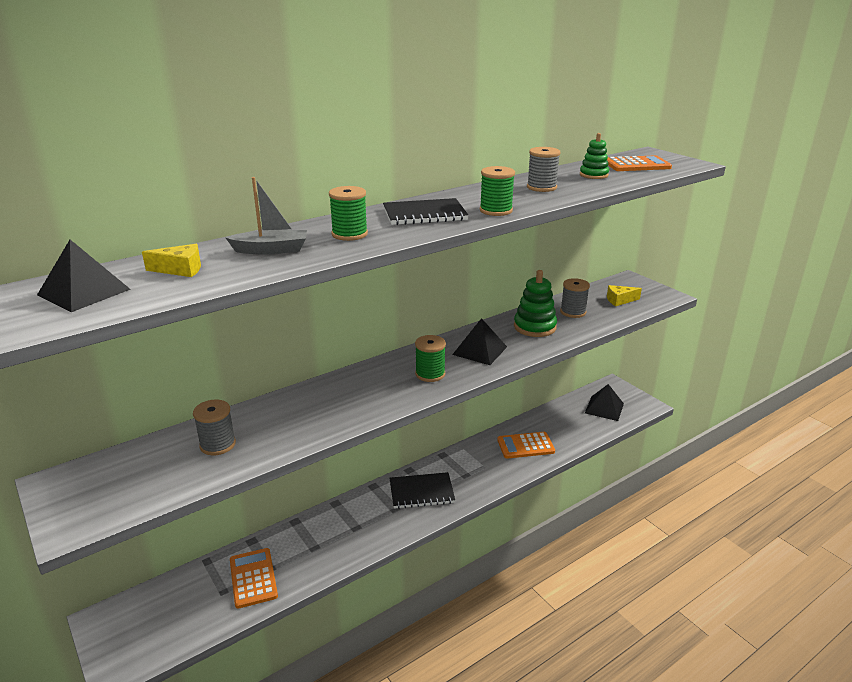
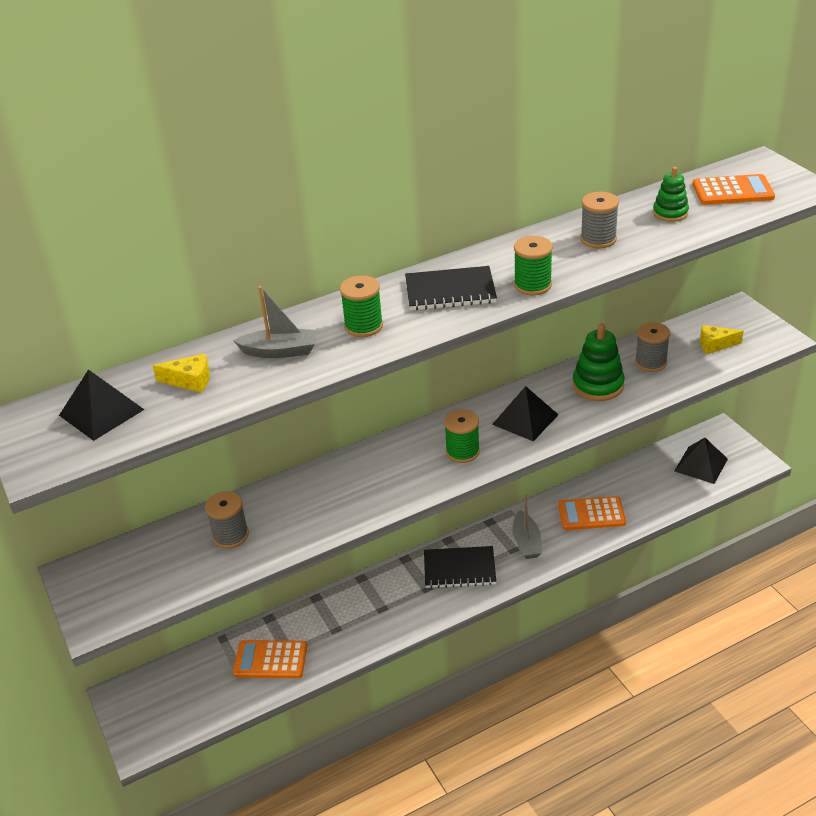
camera: 10 degrees right, 10 degrees up
orange calculator [230,548,278,609] -> orange calculator turned 75 degrees counterclockwise [233,640,307,678]
none -> grey boat [513,494,542,559]

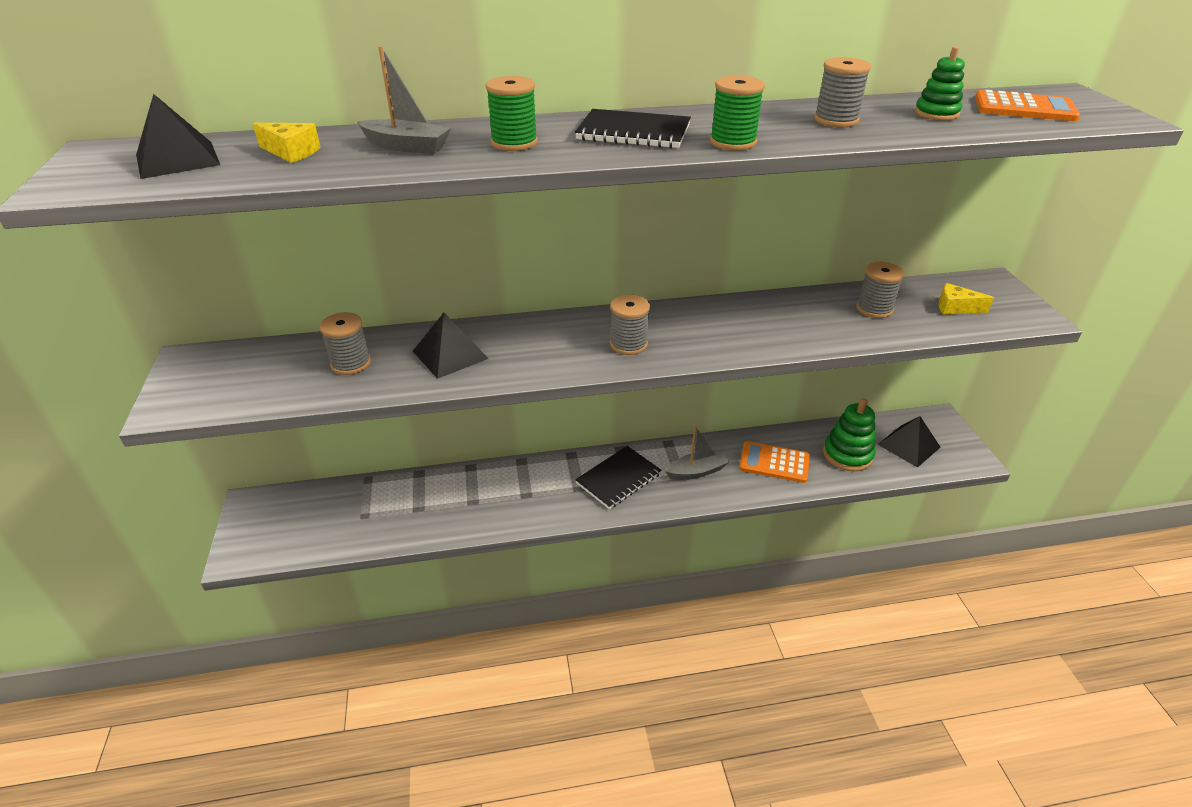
camera: 15 degrees right, 0 degrees up
orange calculator [233,640,307,678] -> none
black notebook [424,546,496,589] -> black notebook turned 60 degrees counterclockwise [575,446,662,509]
green spool [444,409,480,463] -> grey spool [610,295,650,355]
black pyramid [492,386,558,442] -> black pyramid moved to [413,313,489,379]
grey boat [513,494,542,559] -> grey boat turned 120 degrees counterclockwise [665,426,729,480]
green stacking toy [573,324,625,401] -> green stacking toy moved to [823,399,875,471]

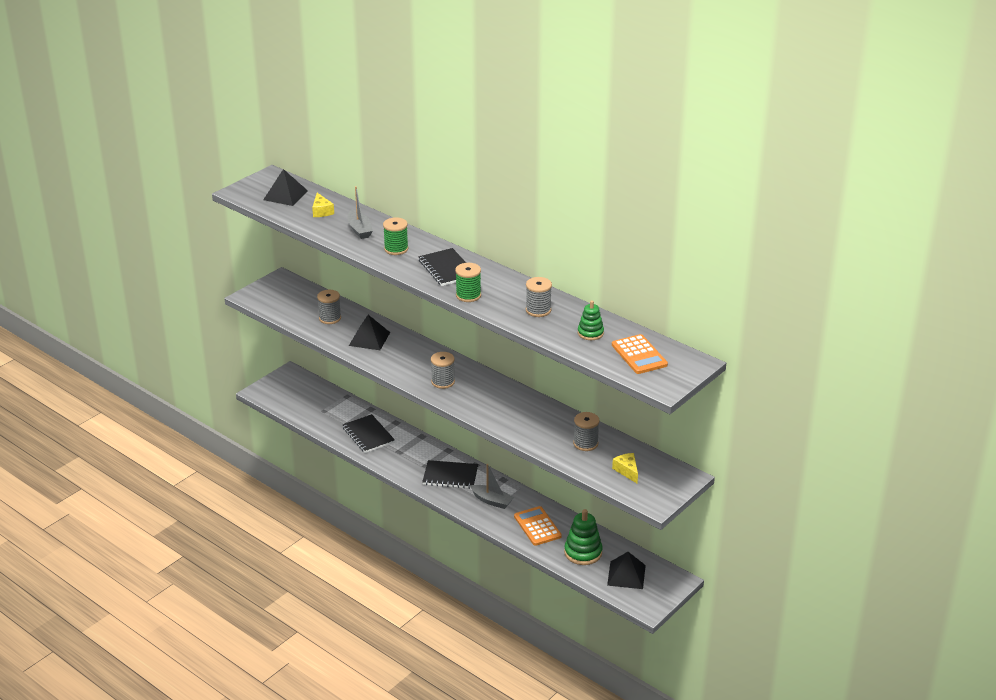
camera: 50 degrees right, 5 degrees down
none -> black notebook [343,414,395,453]

